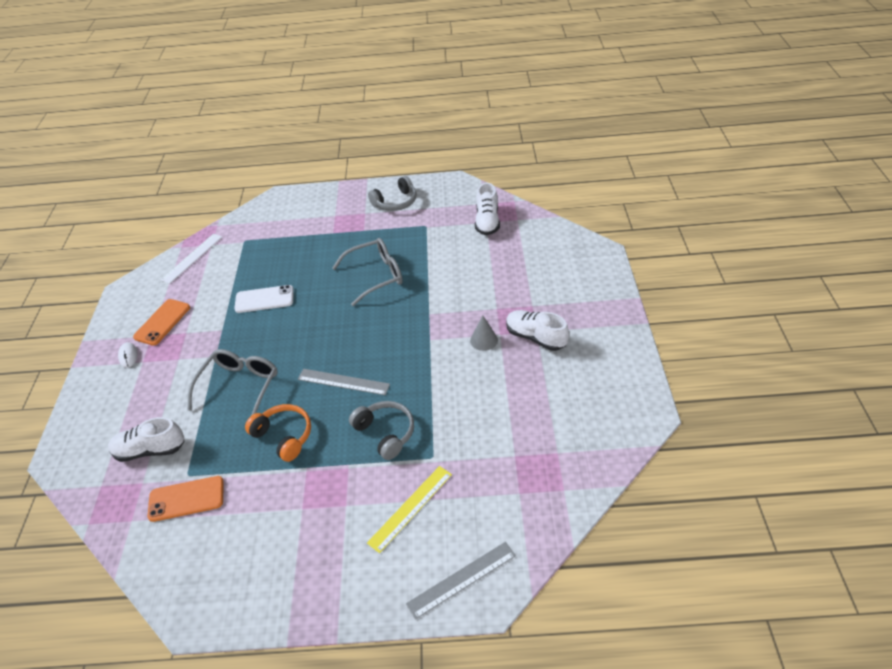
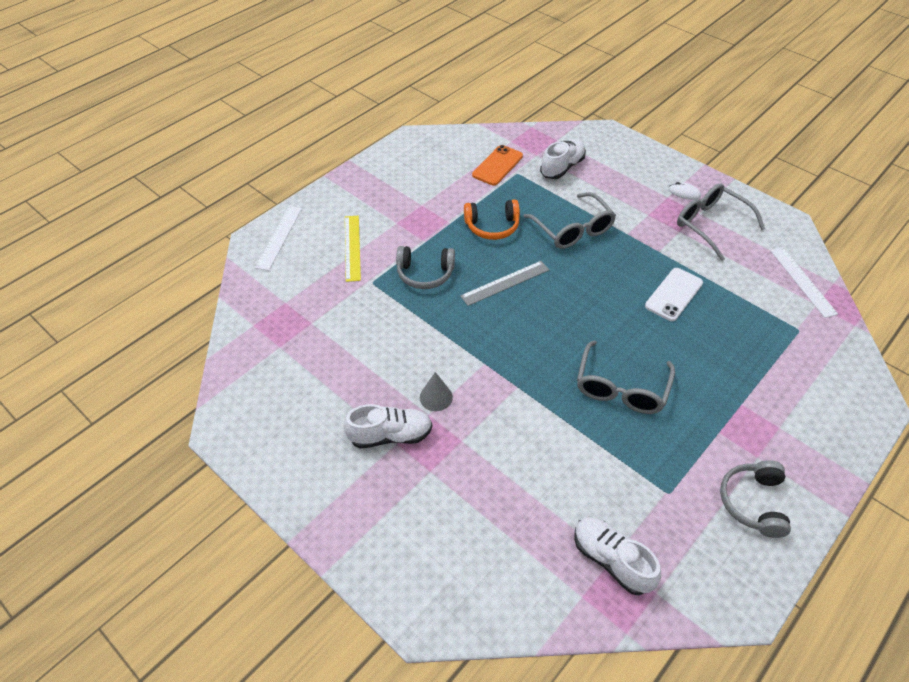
camera: 130 degrees right, 5 degrees up
orange phone [133,299,190,346] -> grey glasses [677,183,765,261]
grey ruler [406,542,516,619] -> white ruler [255,206,302,271]

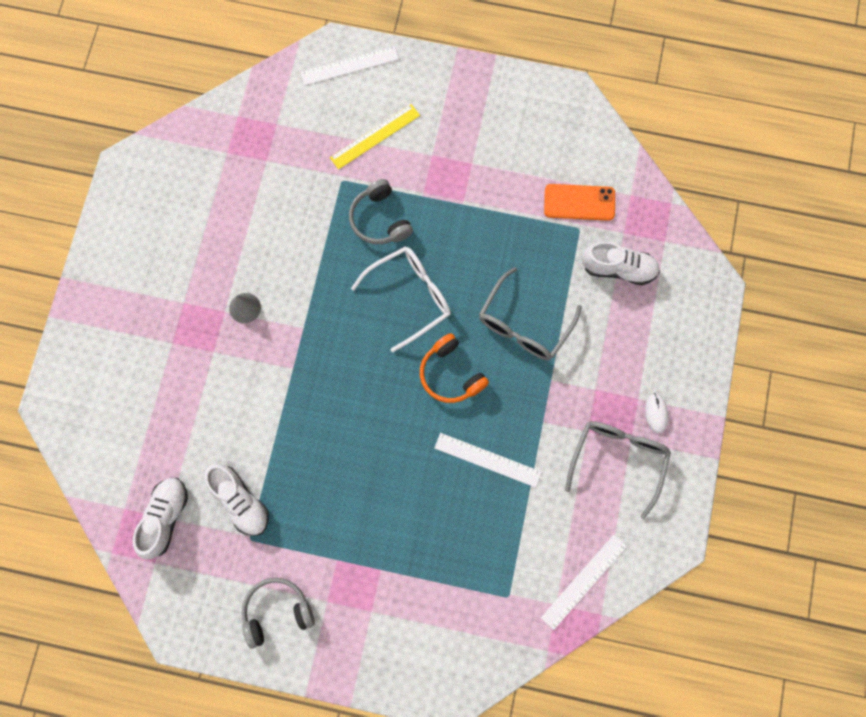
camera: 60 degrees right, 25 degrees up
white shoe [344,404,432,448] -> white shoe moved to [204,463,269,536]
grey ruler [460,261,549,306] -> white glasses [351,247,451,352]
orange headphones [464,199,520,240] -> orange headphones moved to [420,333,489,403]
grey glasses [577,340,675,414] -> none
white phone [645,268,703,321] -> white ruler [435,433,541,487]

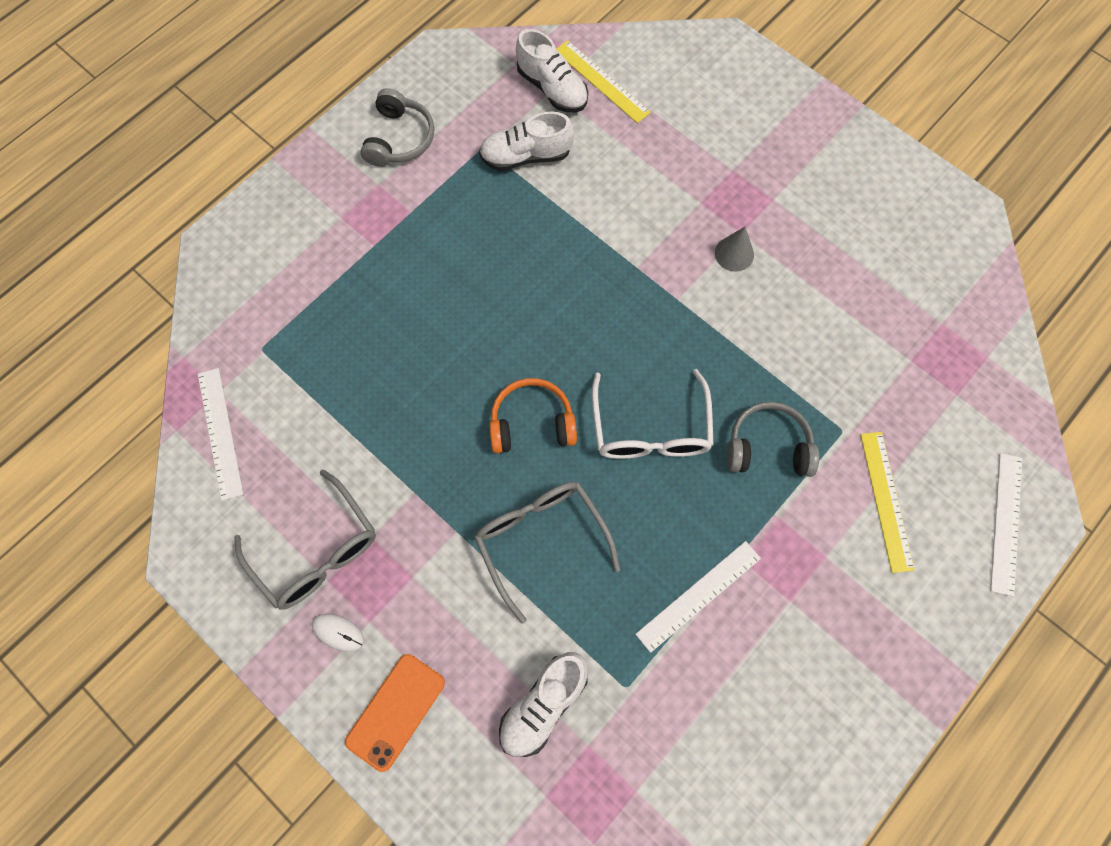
camera: 120 degrees right, 5 degrees down
white ruler [435,433,541,487] -> white ruler moved to [636,541,761,653]
orange phone [544,184,615,221] -> orange phone moved to [345,654,445,772]
none -> yellow ruler [556,40,651,123]

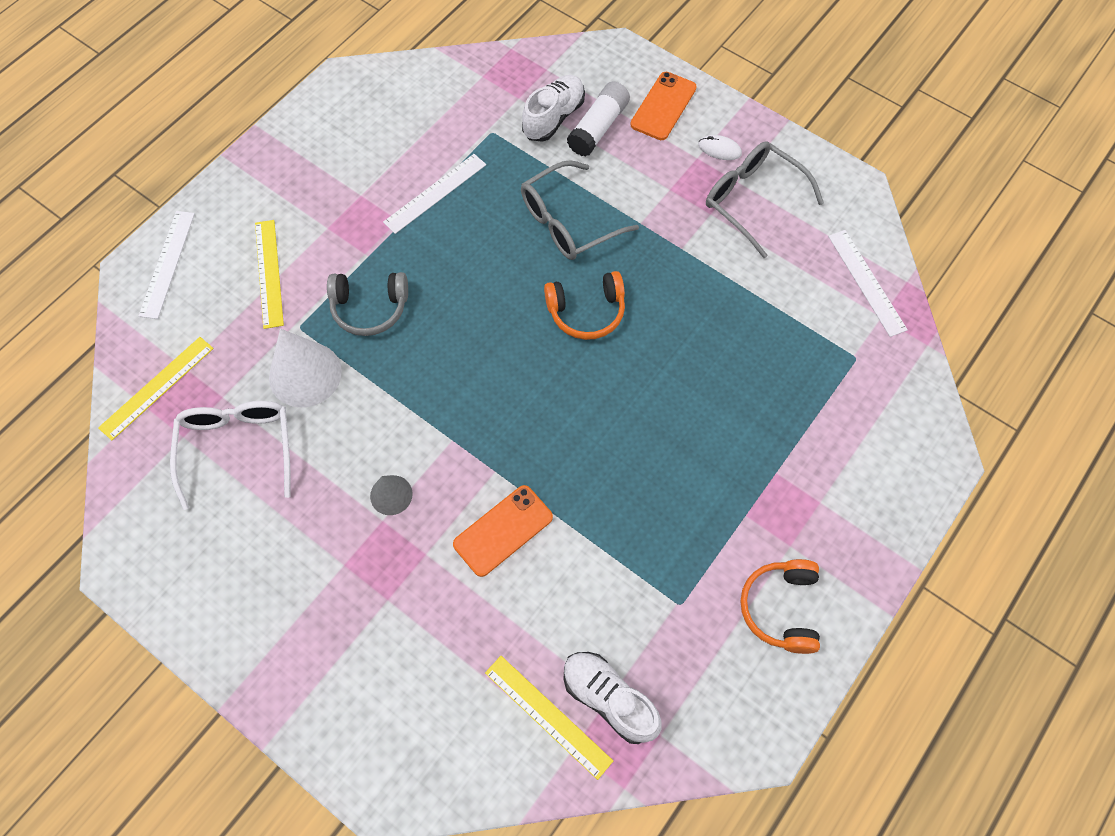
camera: 175 degrees right, 5 degrees down
grey headphones [360,88,434,167] -> orange headphones [740,559,820,654]
grey glasses [474,481,620,623] -> grey glasses turned 90 degrees clockwise [521,160,639,260]
white shoe [479,112,574,171] -> none
white glasses [592,369,714,459] -> white glasses moved to [170,401,291,510]
none -> yellow ruler [98,337,214,440]
none -> white cone [269,329,342,407]
none -> orange phone [453,485,553,577]
none -> white glue stick [567,82,630,157]

